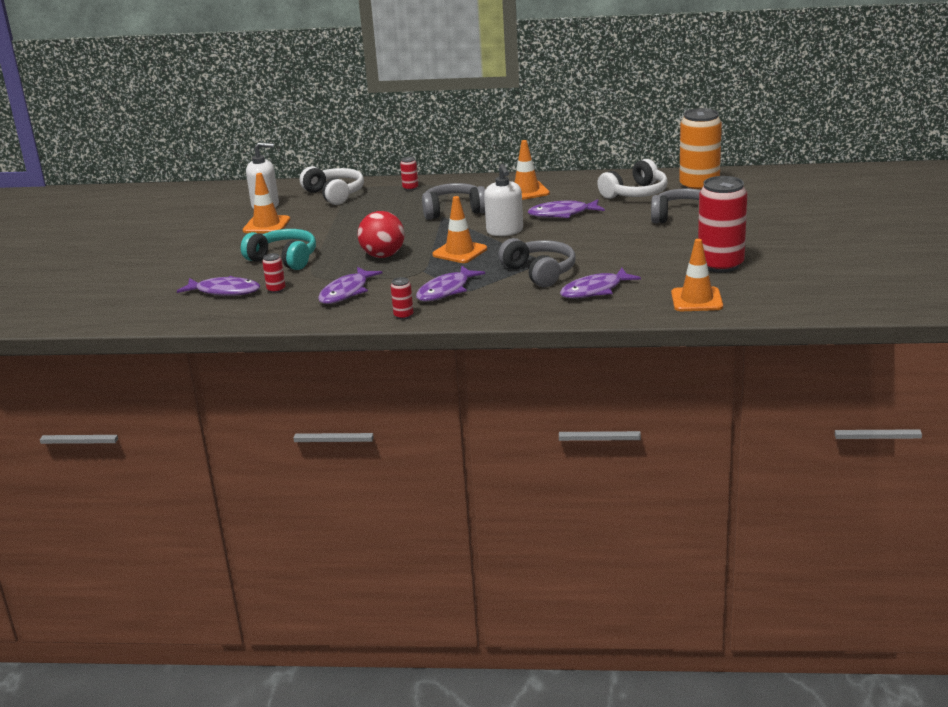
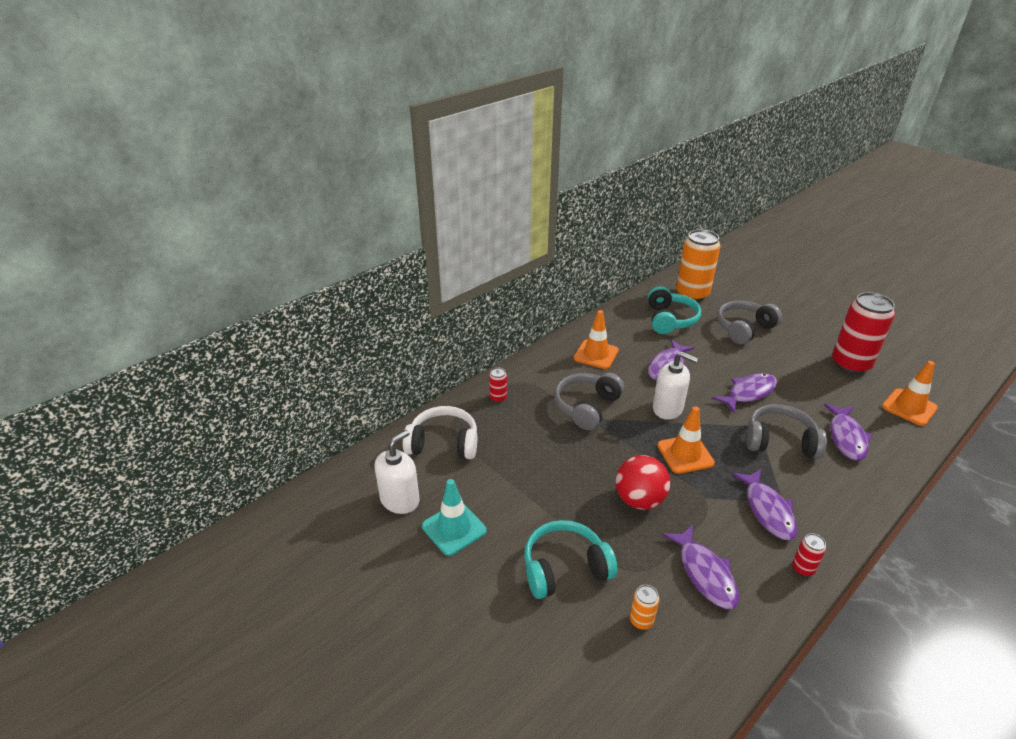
camera: 50 degrees left, 10 degrees up
purple fish [177,276,260,296] -> purple fish moved to [713,373,777,414]
orange traffic cone [243,173,290,233] -> turquoise traffic cone [422,479,487,556]
red can [262,253,285,293] -> orange can [630,585,660,630]
white headphones [597,159,668,199] -> turquoise headphones [648,286,701,334]

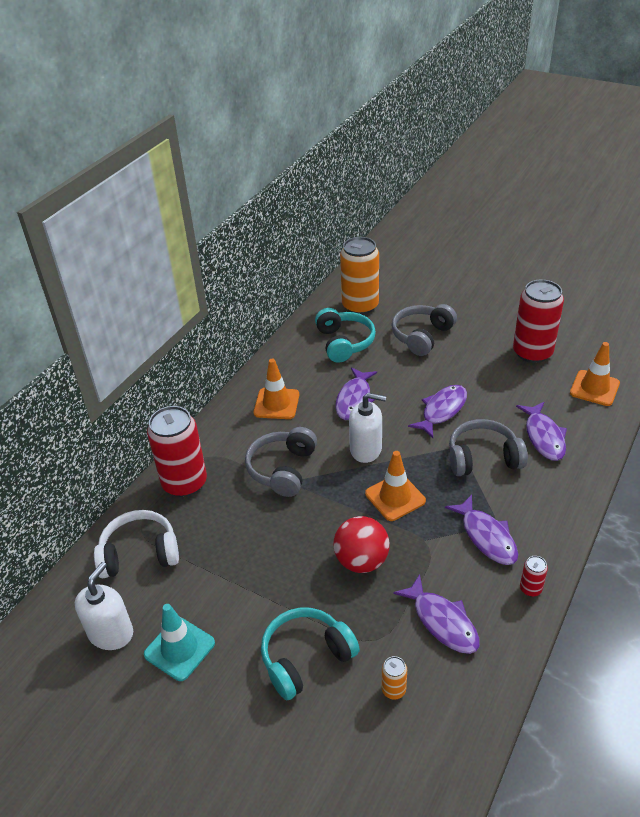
camera: 15 degrees left, 5 degrees up
red can [489,368,507,402] -> red can [147,406,207,497], size x2.38

